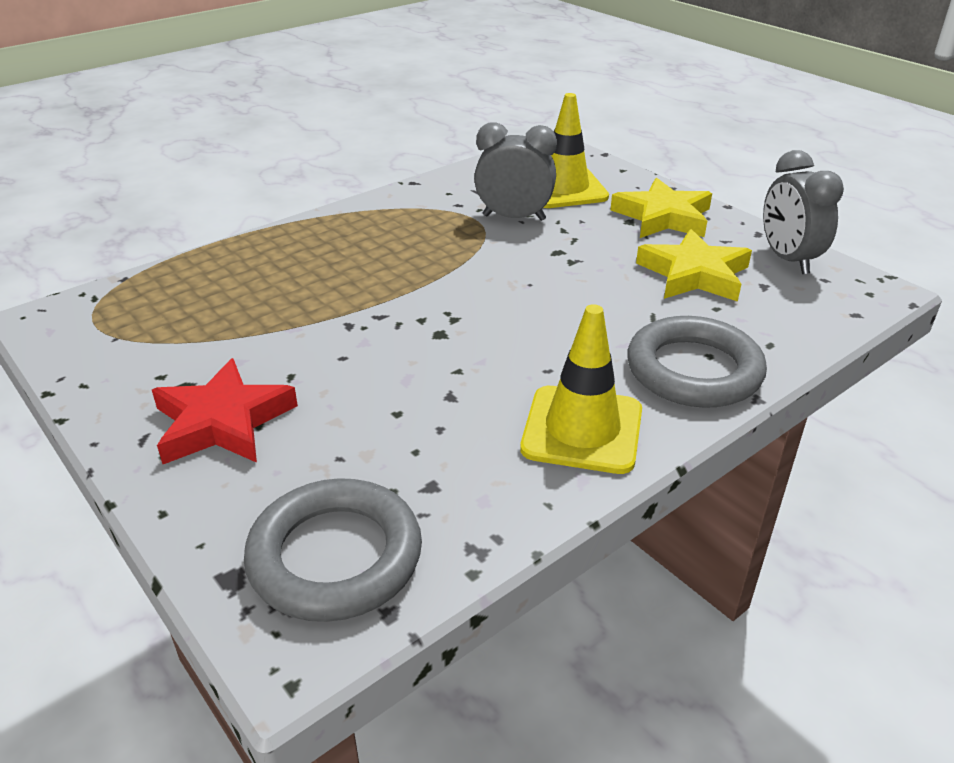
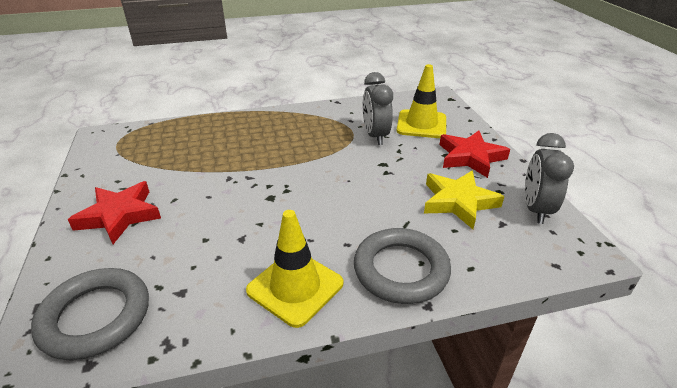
camera: 25 degrees right, 0 degrees up
grey clock [474,122,557,221] -> grey clock turned 135 degrees counterclockwise [363,72,393,145]
yellow star [610,178,712,238] -> red star [439,131,510,178]

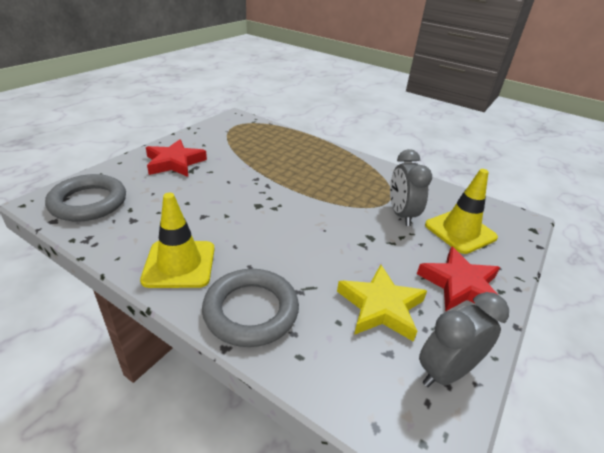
camera: 45 degrees right, 0 degrees up
grey clock [363,72,393,145] -> grey clock turned 45 degrees counterclockwise [390,149,432,226]

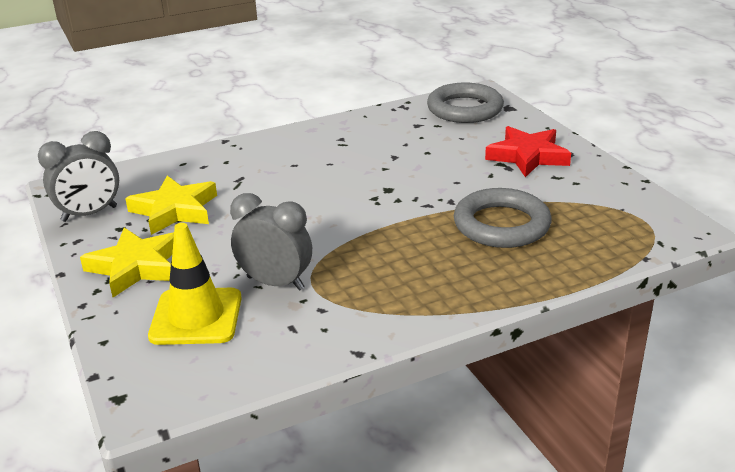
camera: 125 degrees right, 5 degrees down
yellow traffic cone [140,193,215,288] -> none
grey ring [202,269,299,347] -> grey ring moved to [454,188,552,248]
red star [417,246,500,312] -> yellow star [80,228,174,297]
grey clock [419,292,509,387] -> grey clock turned 60 degrees clockwise [38,131,119,222]

